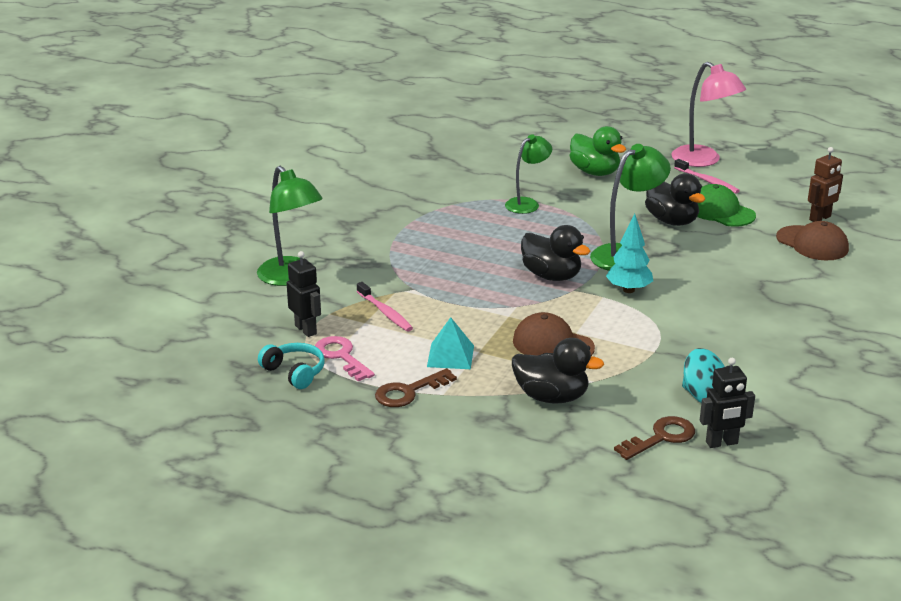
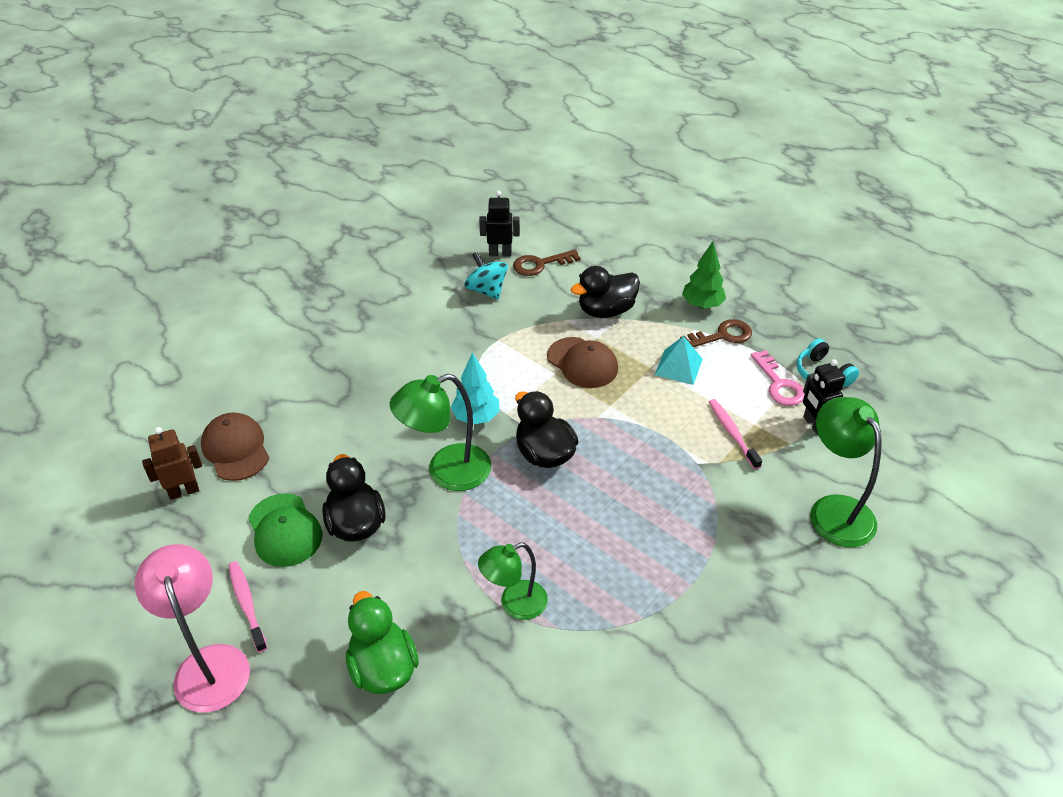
camera: 165 degrees left, 15 degrees up
black duck [512,338,604,404] -> black duck turned 60 degrees counterclockwise [571,266,640,318]
none -> green tree [682,241,726,309]

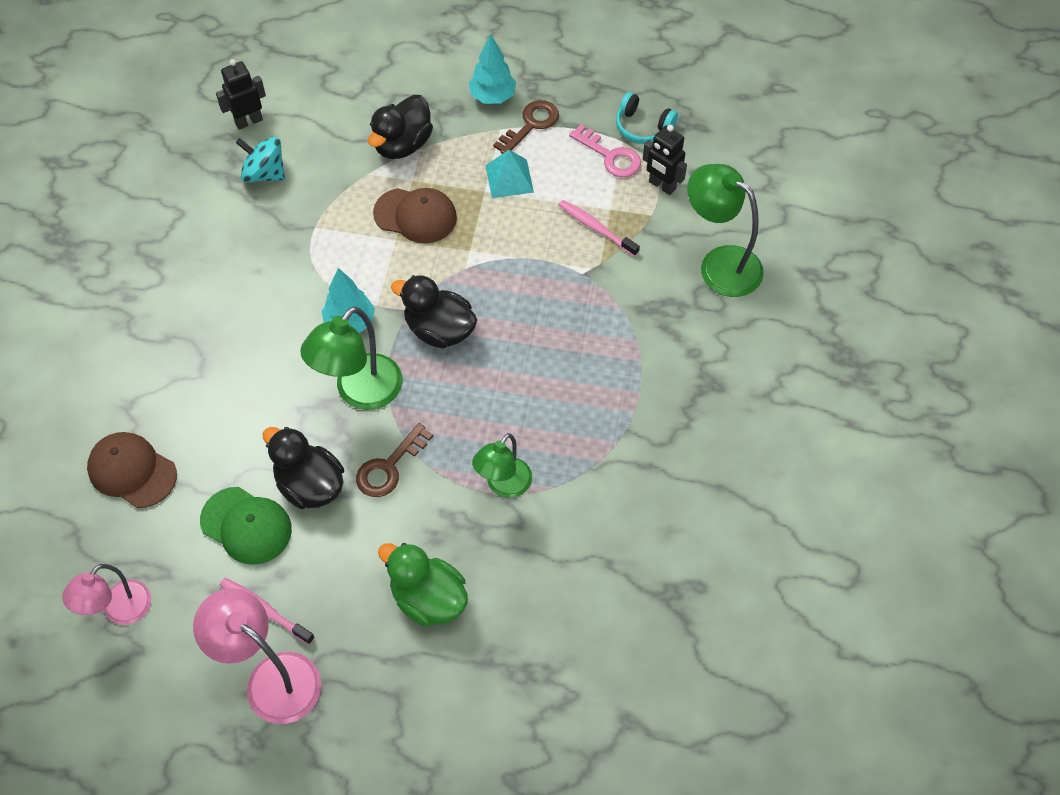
camera: 30 degrees left, 15 degrees up
brown robot [142,427,202,500] -> none
brown key [513,250,580,276] -> brown key moved to [356,423,433,497]
green tree [682,241,726,309] -> turquoise tree [468,34,516,104]
none -> pink lamp [62,564,151,625]

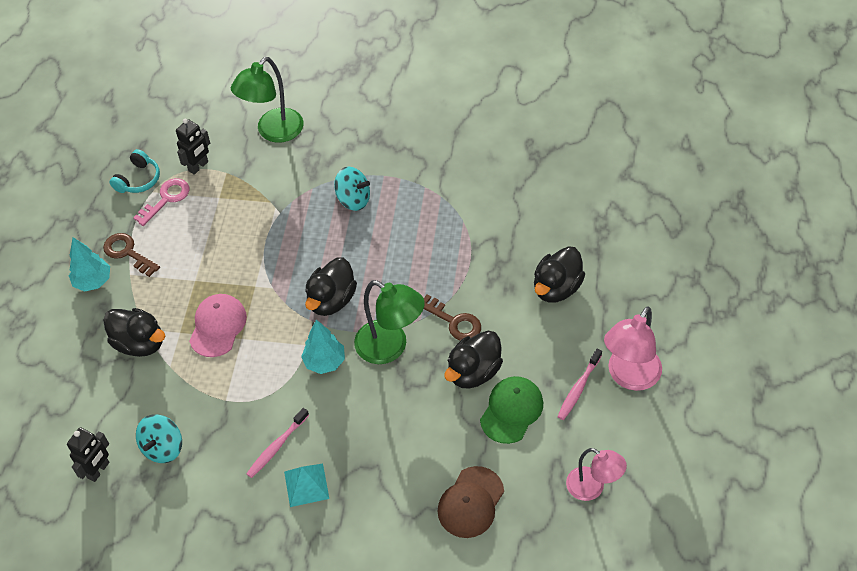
camera: 90 degrees left, 5 degrees down
black robot [216,59,266,130] -> black robot turned 120 degrees counterclockwise [67,427,109,482]
brown cap [373,188,457,243] -> pink cap [189,294,247,357]
green duck [378,543,468,627] -> black duck [534,246,585,303]
green lamp [472,433,532,498] -> none
turquoise pyramid [485,150,534,198] -> turquoise pyramid moved to [284,464,329,507]
pink toothbrush [559,200,640,257] -> pink toothbrush moved to [246,408,309,478]
none -> turquoise spinning top [334,167,370,211]

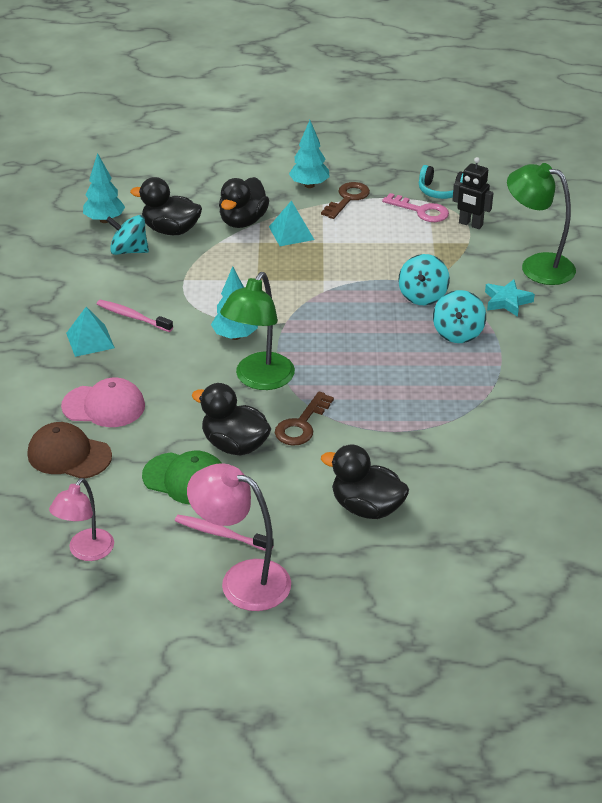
camera: 80 degrees right, 15 degrees down
black robot [67,427,109,482] -> turquoise tree [83,153,125,223]
pink cap [189,294,247,357] -> pink cap moved to [61,377,145,427]
black duck [305,257,357,316] -> black duck moved to [130,177,202,235]
none -> turquoise pyramid [269,201,315,246]
none -> turquoise spinning top [398,254,450,305]
none -> turquoise star [485,279,535,317]

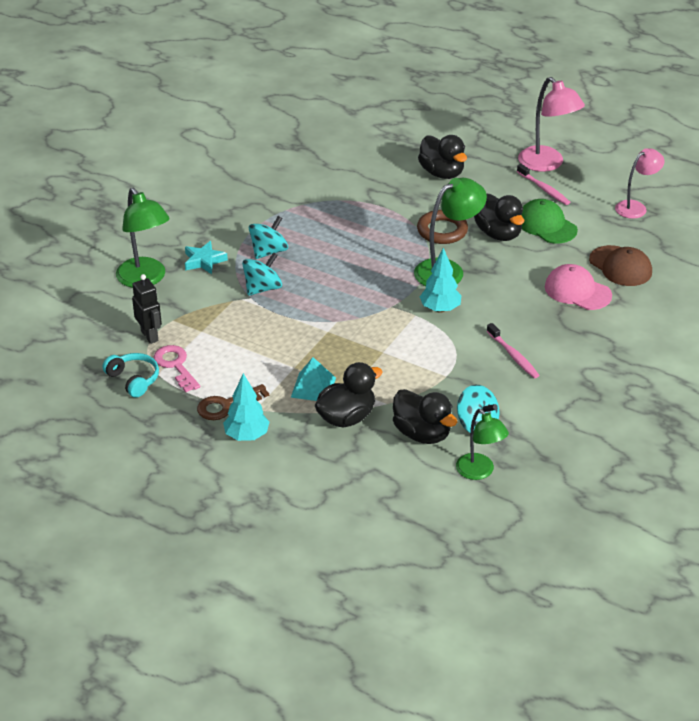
camera: 150 degrees left, 0 degrees up
turquoise pyramid [66,307,115,357] -> none
turquoise tree [83,153,125,223] -> green lamp [456,409,509,480]
brown key [275,391,334,446] -> brown ring [417,210,468,244]

